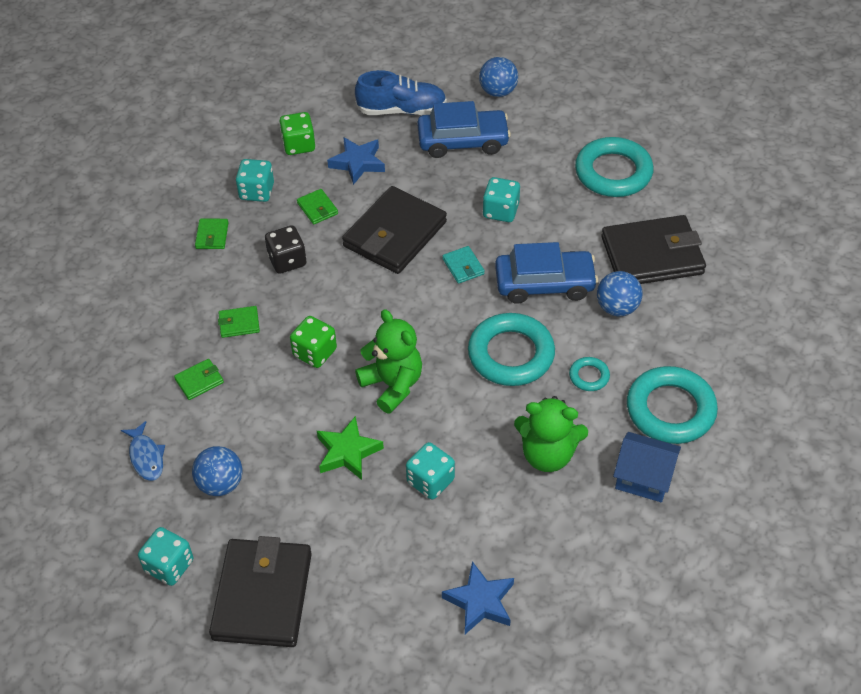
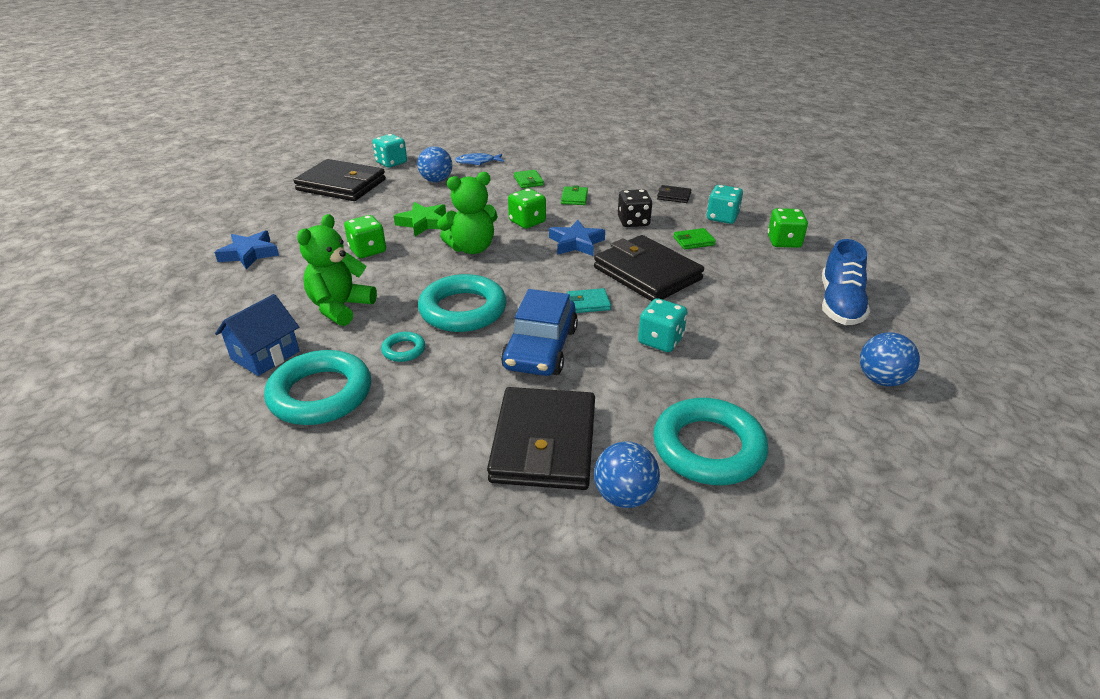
camera: 105 degrees right, 15 degrees down
green wallet [195,219,229,249] -> black wallet [657,185,691,203]
blue star [327,137,385,185] -> blue star moved to [549,220,605,256]
turquoise dice [406,442,455,499] -> green dice [344,215,386,258]
blue car [417,101,511,158] -> none
blue ball [597,271,643,316] -> blue ball moved to [594,441,660,508]

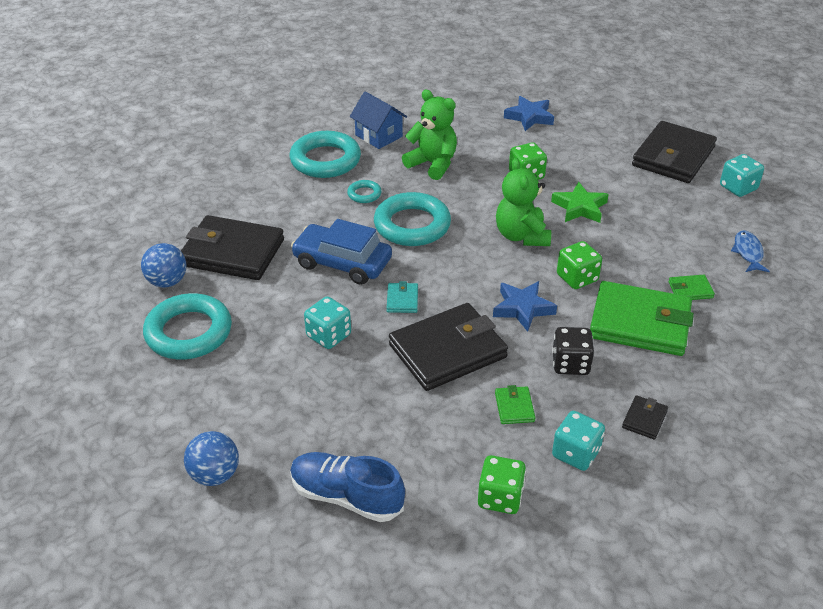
camera: 100 degrees right, 5 degrees up
blue ball [417,146,452,182] -> none
green wallet [561,185,588,205] -> green wallet [590,281,694,356], size x2.37

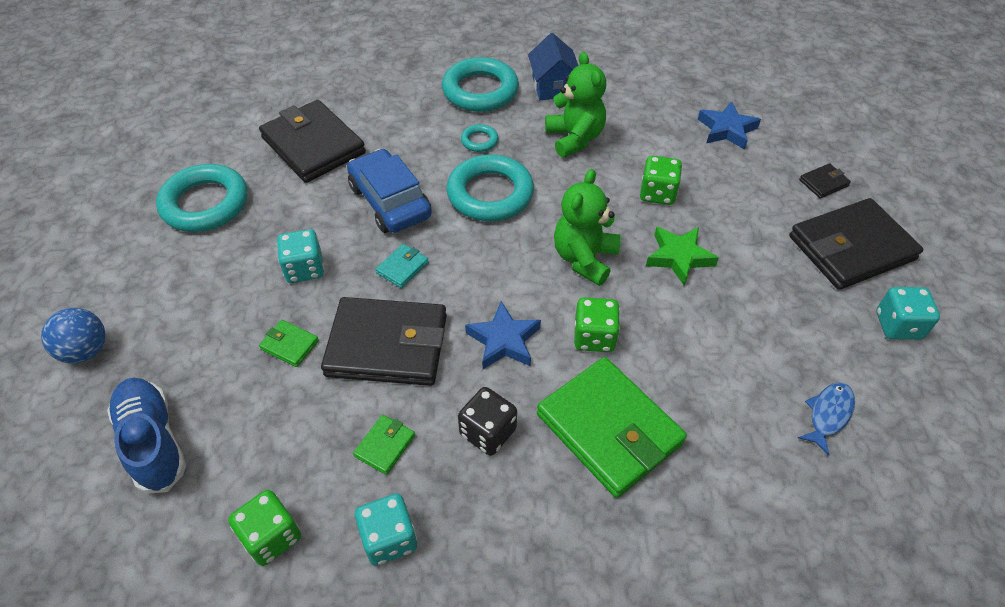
camera: 35 degrees right, 10 degrees up
blue ball [141,243,186,288] -> none
black wallet [622,395,668,440] -> black wallet moved to [799,163,851,198]
green wallet [668,275,715,300] -> green wallet moved to [259,320,319,367]

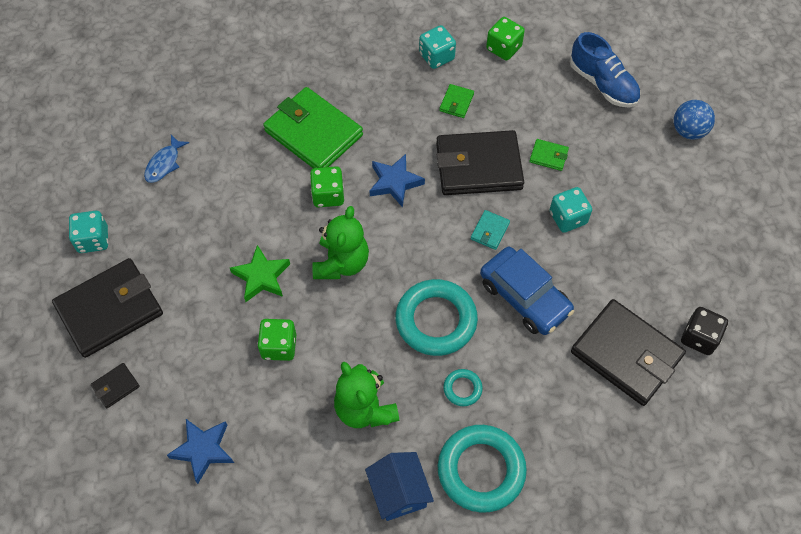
camera: 170 degrees right, 10 degrees up
turquoise ring [156,164,248,232] -> none
black dice [458,387,517,456] -> black dice moved to [681,307,728,355]

